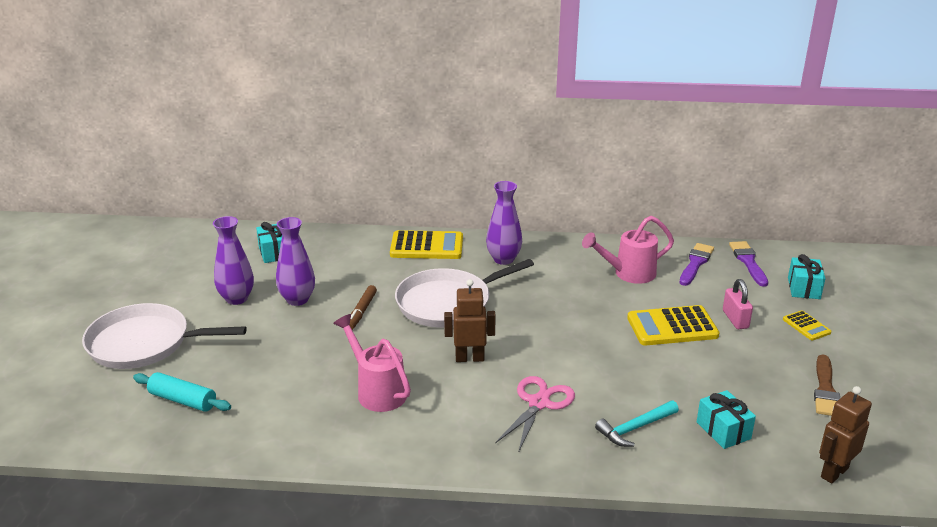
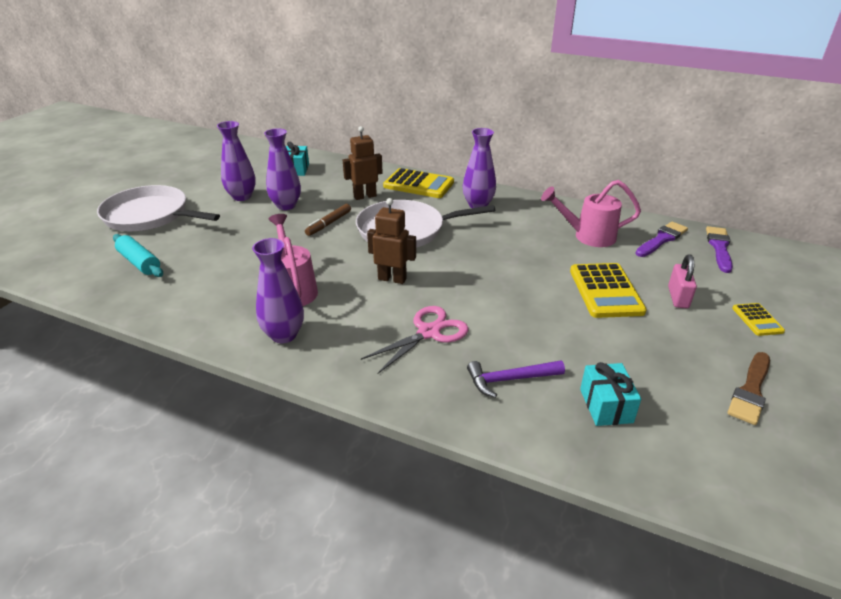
camera: 20 degrees right, 5 degrees up
turquoise hammer [595,401,679,447] -> purple hammer [467,360,565,398]
yellow calculator [627,305,720,345] -> yellow calculator turned 105 degrees counterclockwise [570,263,647,318]
turquoise gift [788,254,825,299] -> none
brown robot [819,386,872,483] -> brown robot moved to [343,126,383,200]
none -> purple vase [252,238,304,343]

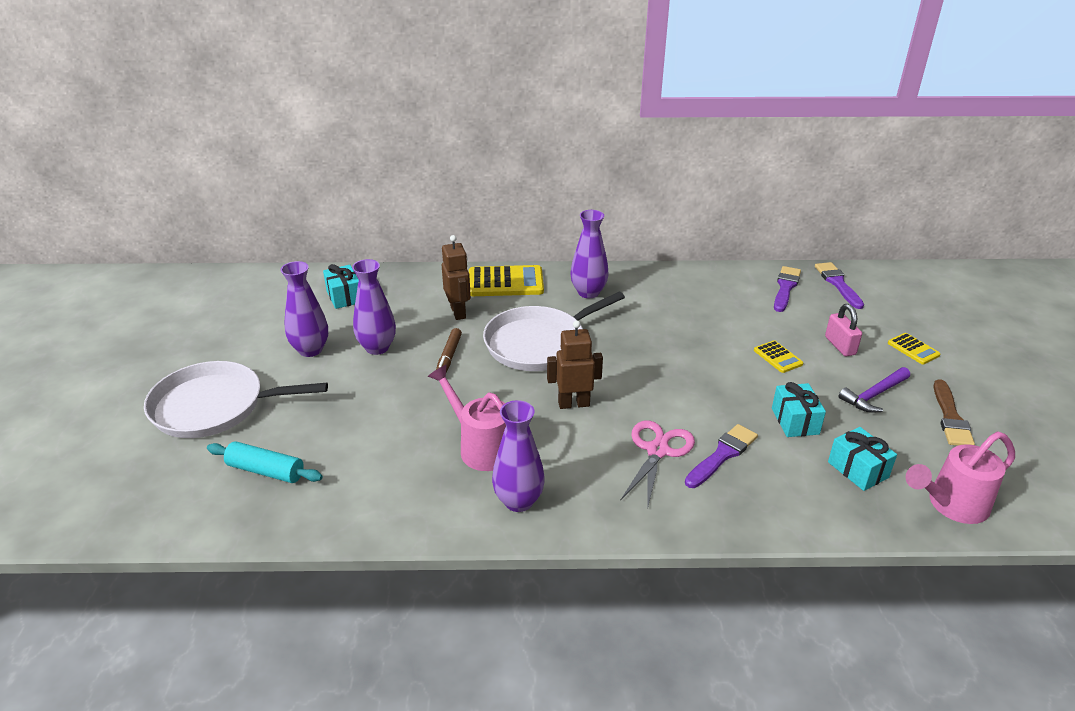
camera: 25 degrees left, 0 degrees up
brown robot [343,126,383,200] -> brown robot turned 120 degrees clockwise [442,235,471,320]
purple hammer [467,360,565,398] -> purple hammer moved to [838,367,910,413]
pink watering can [541,180,641,247] -> pink watering can moved to [906,432,1015,524]
yellow calculator [570,263,647,318] -> yellow calculator [754,340,803,373], size x0.52
none -> purple brush [685,424,758,488]
none -> turquoise gift [772,382,826,437]

